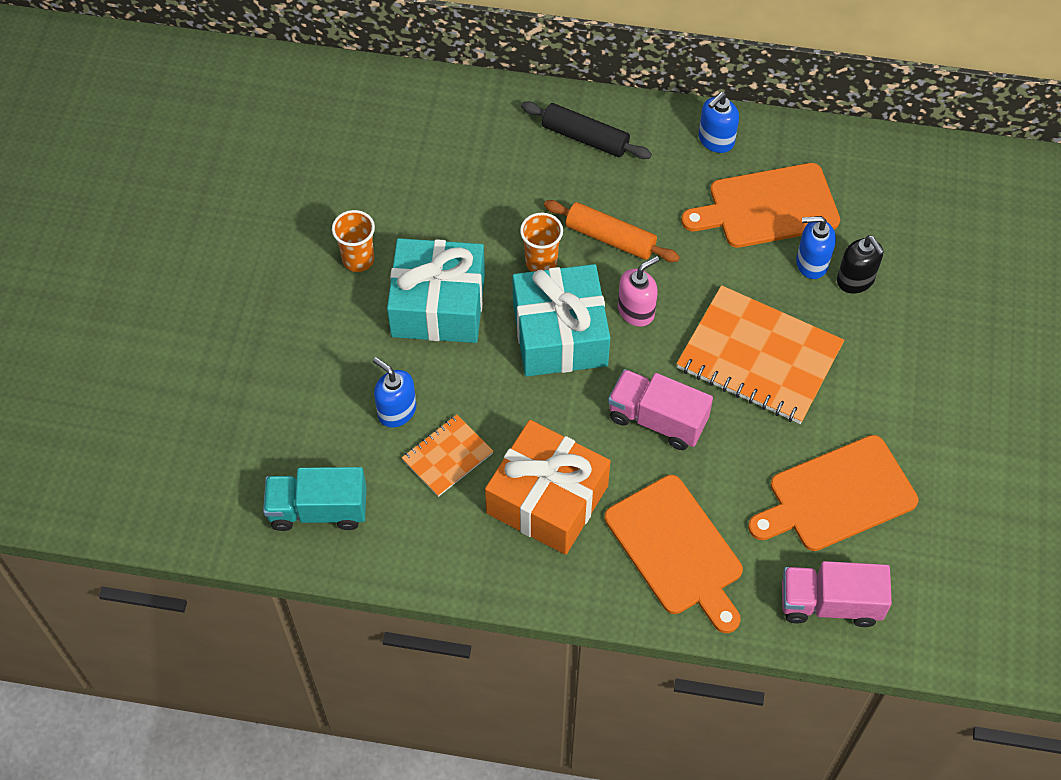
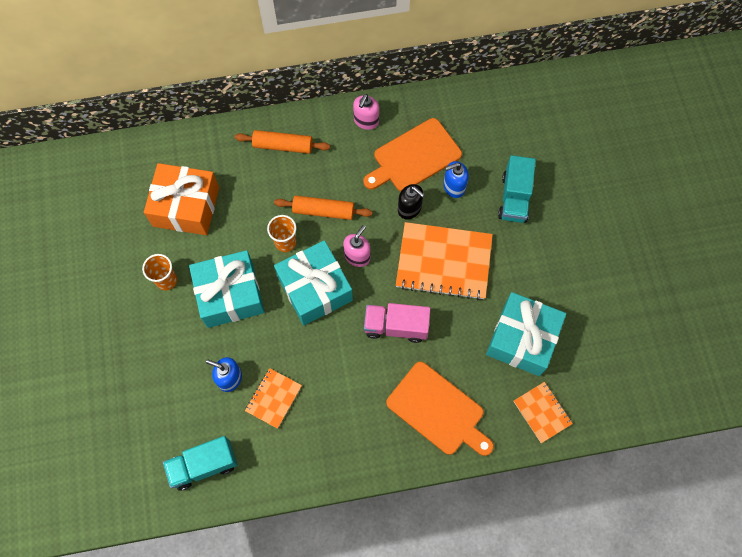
camera: 20 degrees left, 10 degrees up
orange gift [485,420,611,555] -> orange gift moved to [144,163,219,235]
black rolling pin [521,101,652,159] -> orange rolling pin [234,130,330,154]
blue soap dispenser [699,92,739,153] -> pink soap dispenser [353,94,379,130]
orange cutting board [748,435,919,551] -> turquoise gift [486,292,566,376]
pink truck [782,561,892,627] -> orange notebook [513,382,573,443]
black soap dispenser [837,235,885,294] -> black soap dispenser moved to [398,184,425,219]
none -> turquoise truck [498,155,536,223]

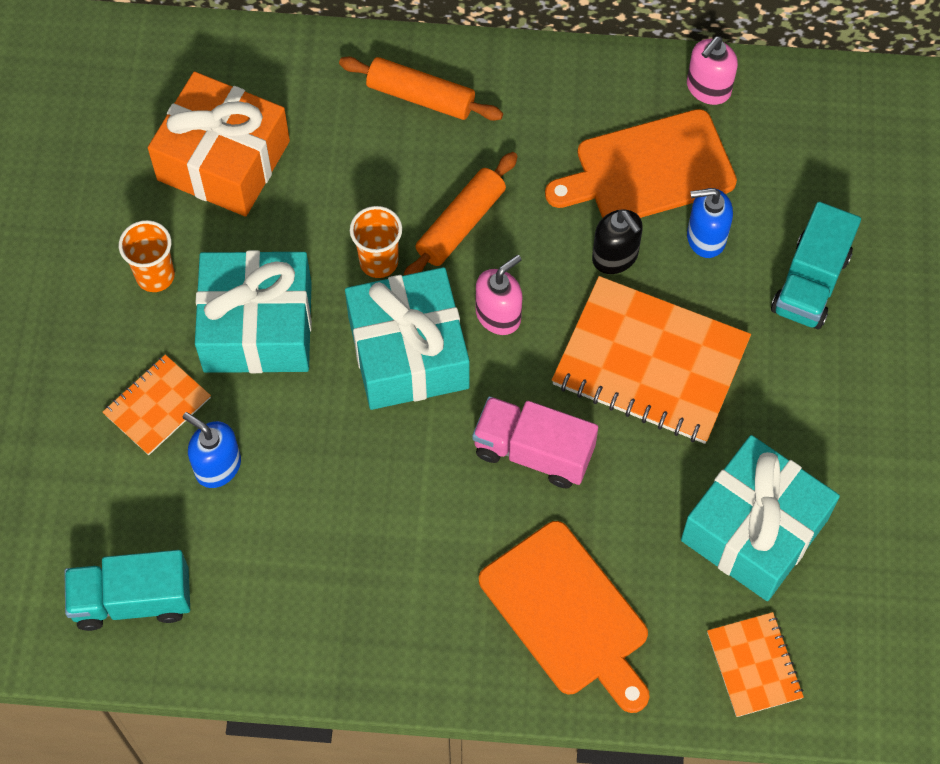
camera: 15 degrees right, 5 degrees down
orange notebook [245,368,302,429] -> orange notebook moved to [103,354,211,455]
orange rolling pin [274,196,373,220] -> orange rolling pin turned 75 degrees counterclockwise [403,152,518,276]
pink soap dispenser [353,94,379,130] -> pink soap dispenser moved to [687,36,738,105]

